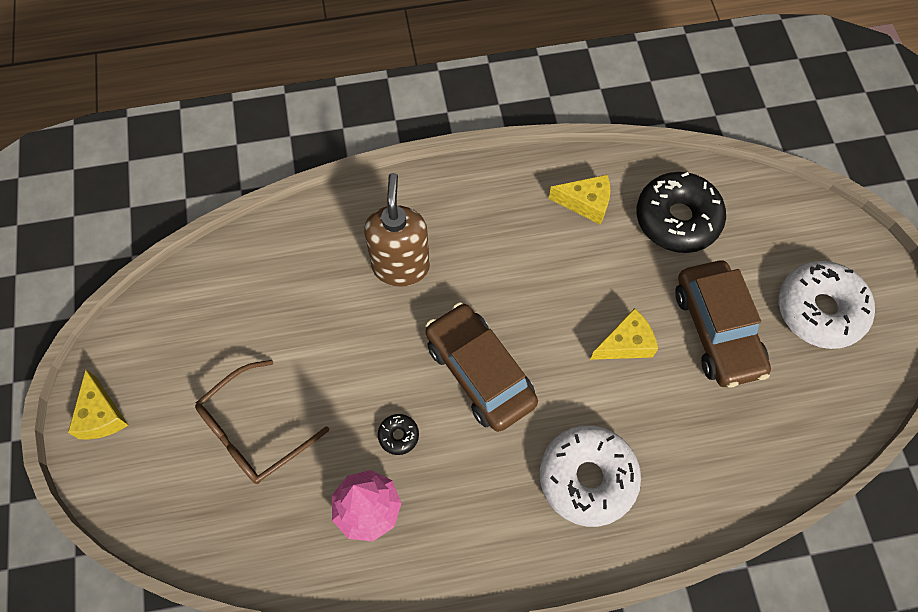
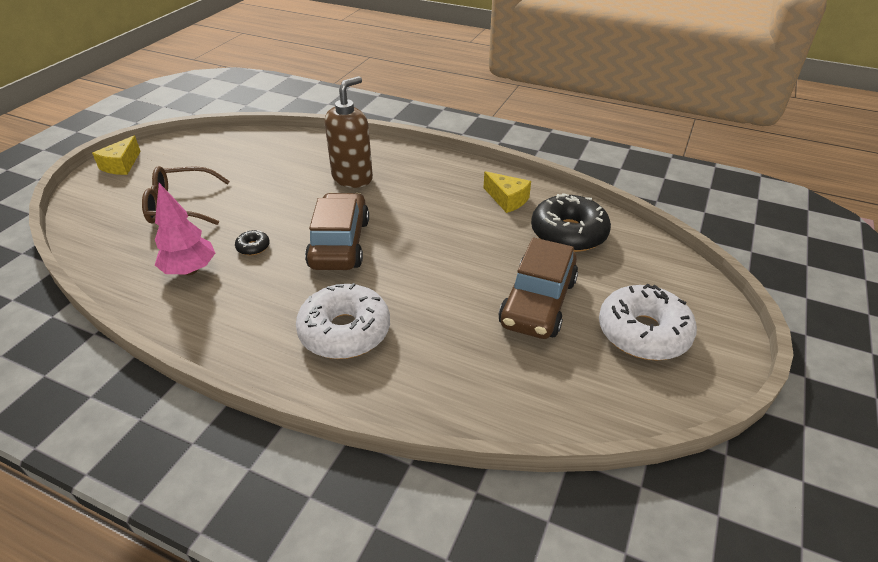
camera: 35 degrees right, 25 degrees down
yellow cheese [590,308,658,360] -> none

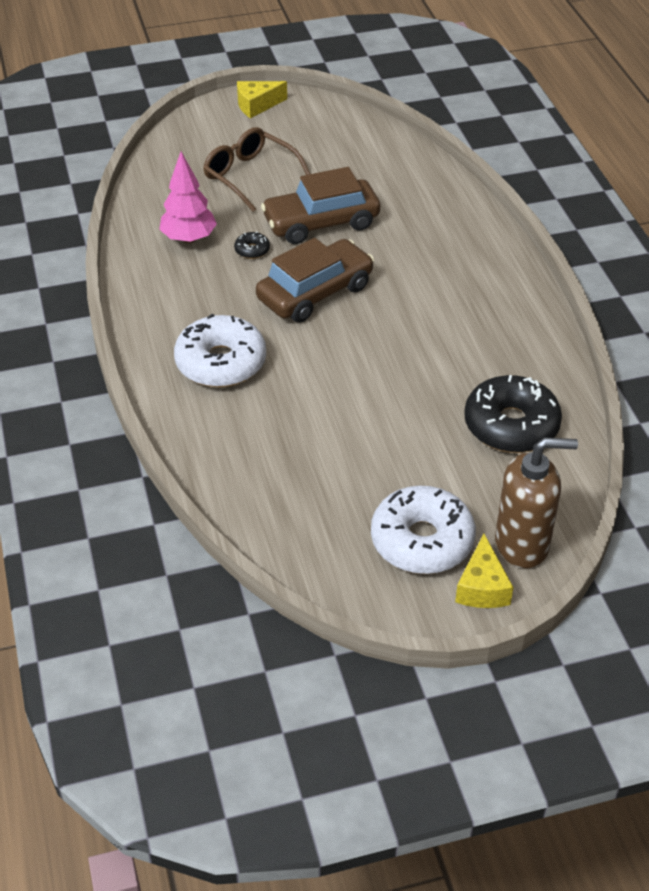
camera: 50 degrees right, 5 degrees up
brown soap dispenser [324,76,373,188] -> brown soap dispenser moved to [495,437,578,568]
yellow cheese [483,171,531,213] -> yellow cheese moved to [455,534,514,608]
brown car [498,237,578,339] -> brown car moved to [261,167,380,244]

